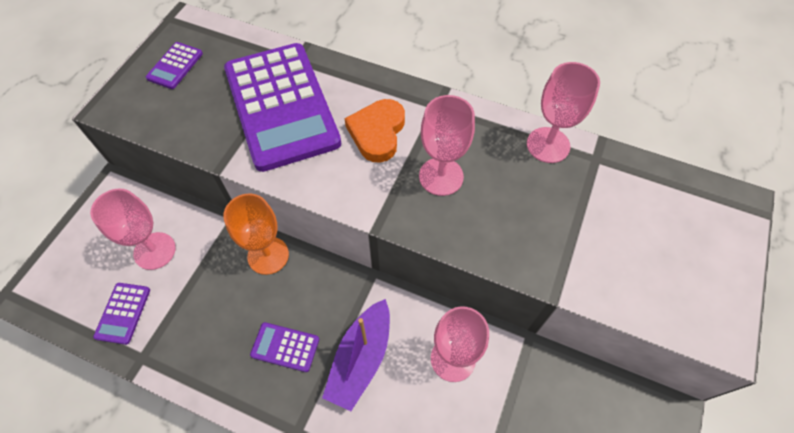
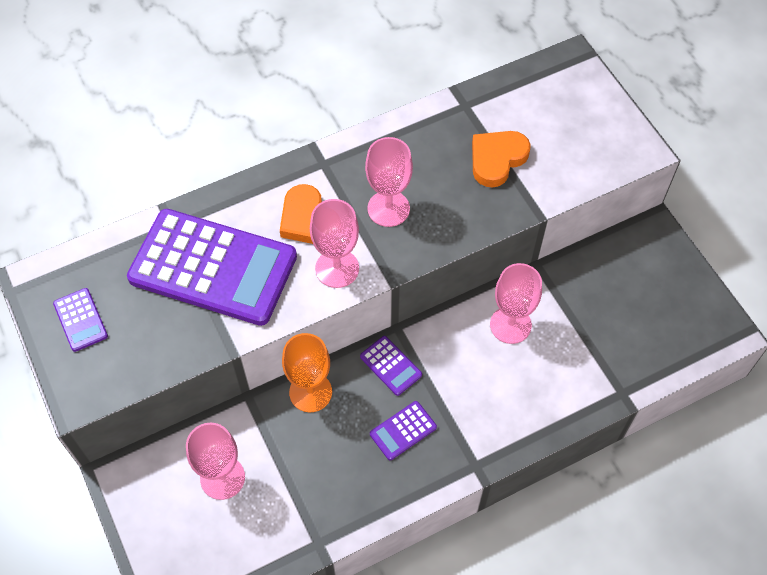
camera: 50 degrees left, 0 degrees up
purple calculator [93,283,150,345] -> purple calculator moved to [360,336,422,396]
purple boat [322,299,390,411] -> none
pink goblet [527,62,600,163] -> pink goblet moved to [310,199,359,288]
none -> orange heart [472,131,531,188]

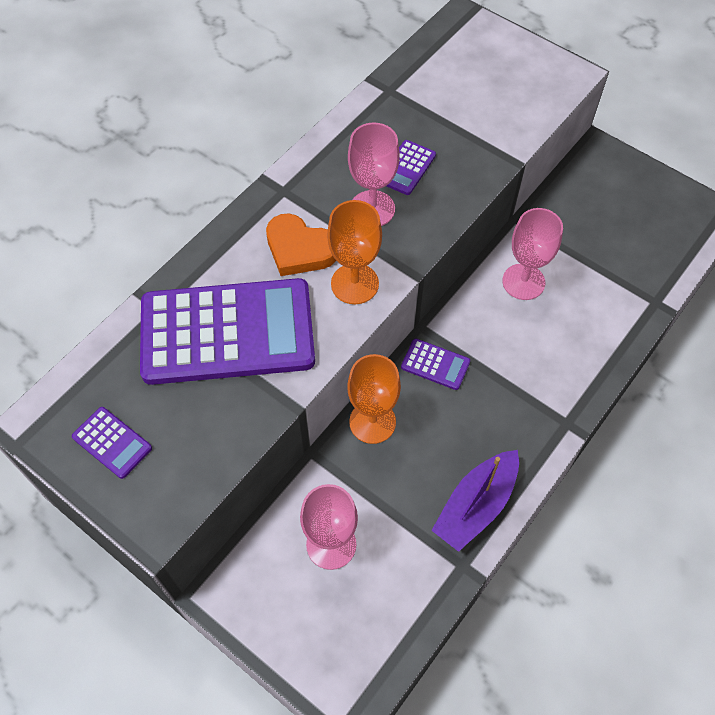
camera: 25 degrees left, 0 degrees up
pink goblet [310,199,359,288] -> orange goblet [327,200,382,304]
purple calculator [370,401,437,460] -> purple calculator moved to [387,140,436,195]
orange heart [472,131,531,188] -> none
none -> purple boat [431,450,519,552]

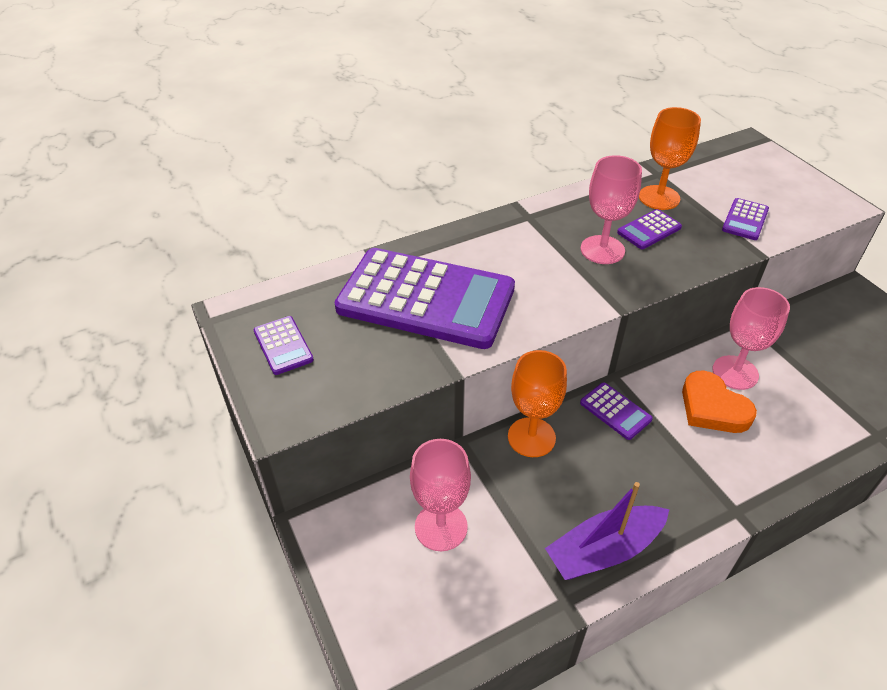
camera: 25 degrees right, 15 degrees down
orange heart [266,214,336,276] -> orange heart moved to [682,370,757,433]
orange goblet [327,200,382,304] -> orange goblet moved to [639,107,701,210]
none -> purple calculator [722,198,769,240]

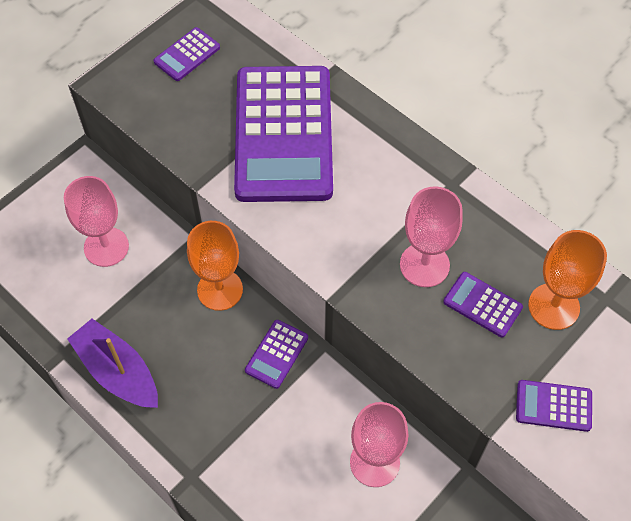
camera: 70 degrees right, 15 degrees up
orange heart [682,370,757,433] -> none

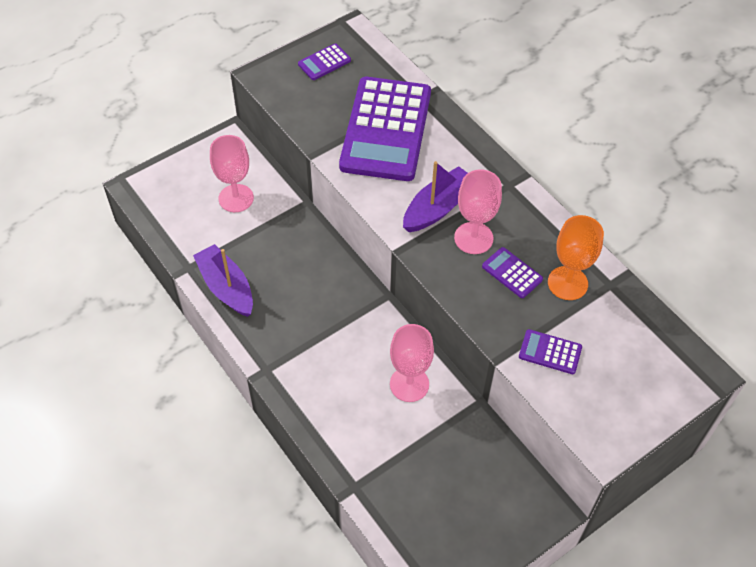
camera: 10 degrees right, 5 degrees down
orange goblet [187,221,243,311] -> none
purple calculator [245,320,308,389] -> none
none -> purple boat [403,161,467,232]

